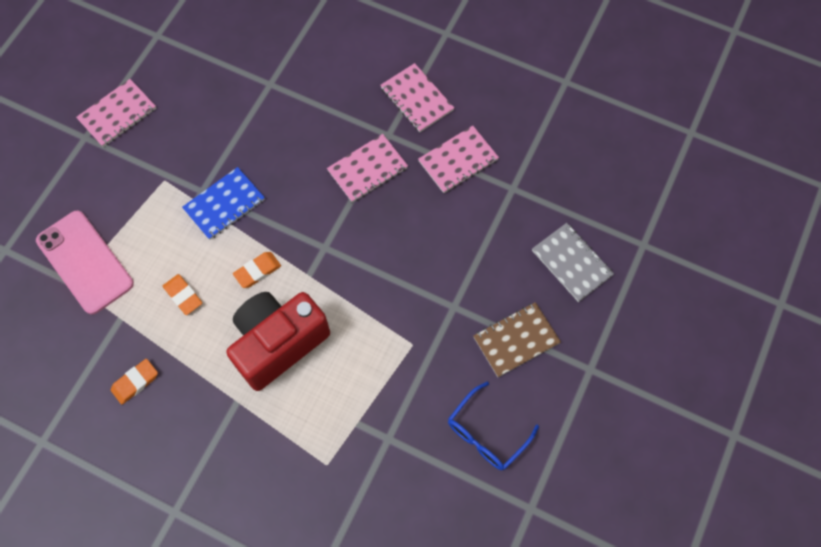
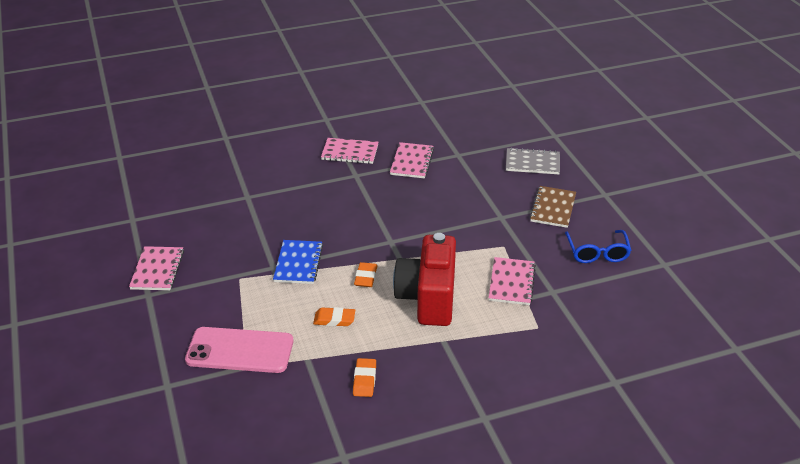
camera: 45 degrees left, 30 degrees down
pink notebook [327,134,408,203] -> pink notebook moved to [488,257,536,305]

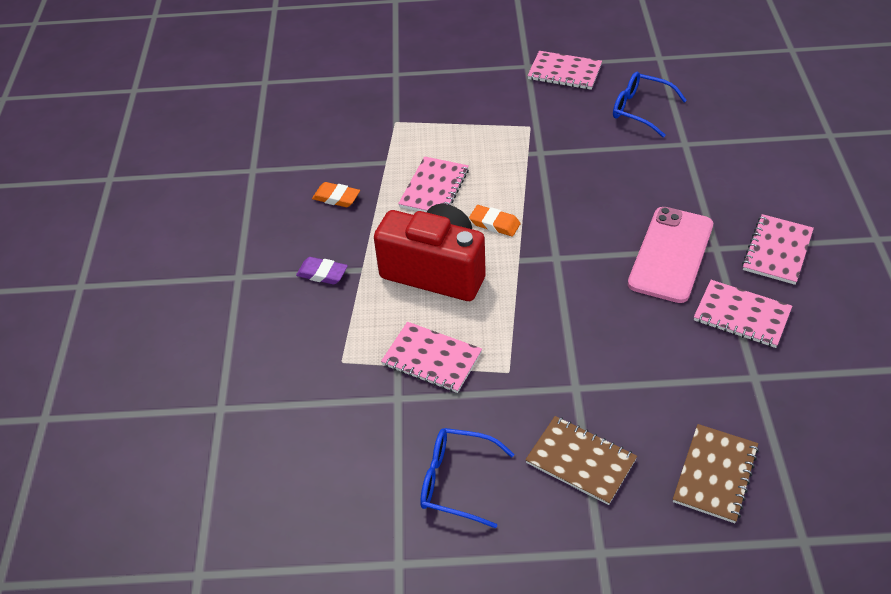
camera: 110 degrees right, 10 degrees up
pink phone [185,327,293,373] -> pink phone moved to [628,207,713,303]
blue notebook [273,240,323,284] -> none
orange eraser [313,307,355,326] -> pink notebook [398,156,469,212]
grey notebook [506,148,560,174] -> brown notebook [673,424,759,523]
none -> purple eraser [296,257,348,285]
none -> blue glasses [613,72,687,137]

